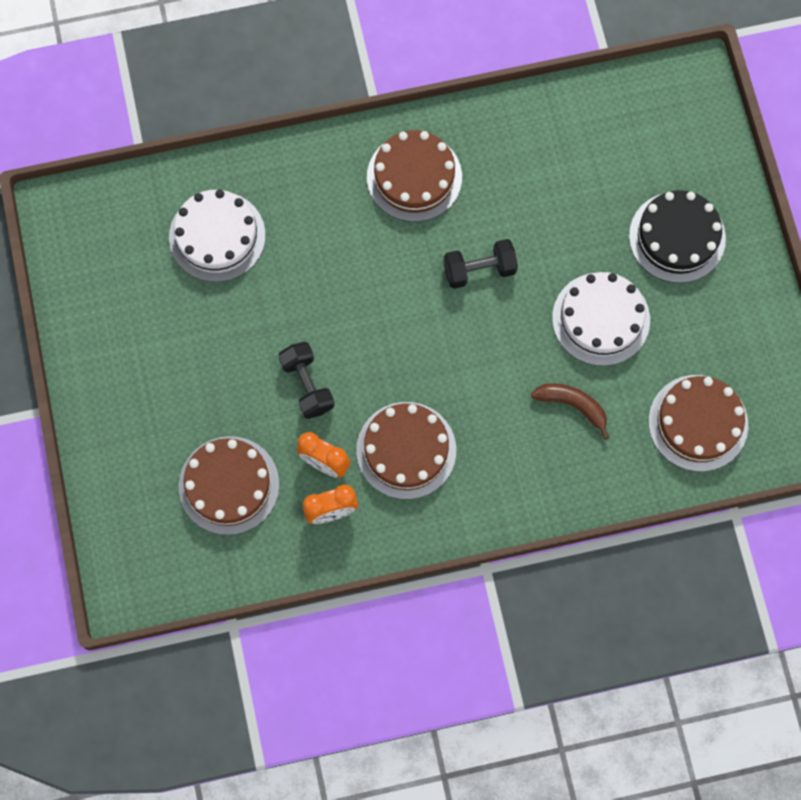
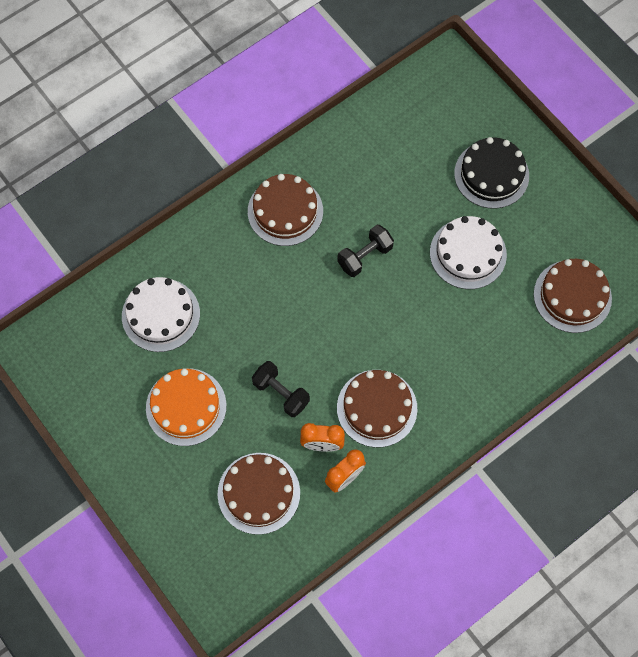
camera: 25 degrees left, 5 degrees down
brown banana [531,383,609,440] -> none
none -> orange cake [146,368,227,446]

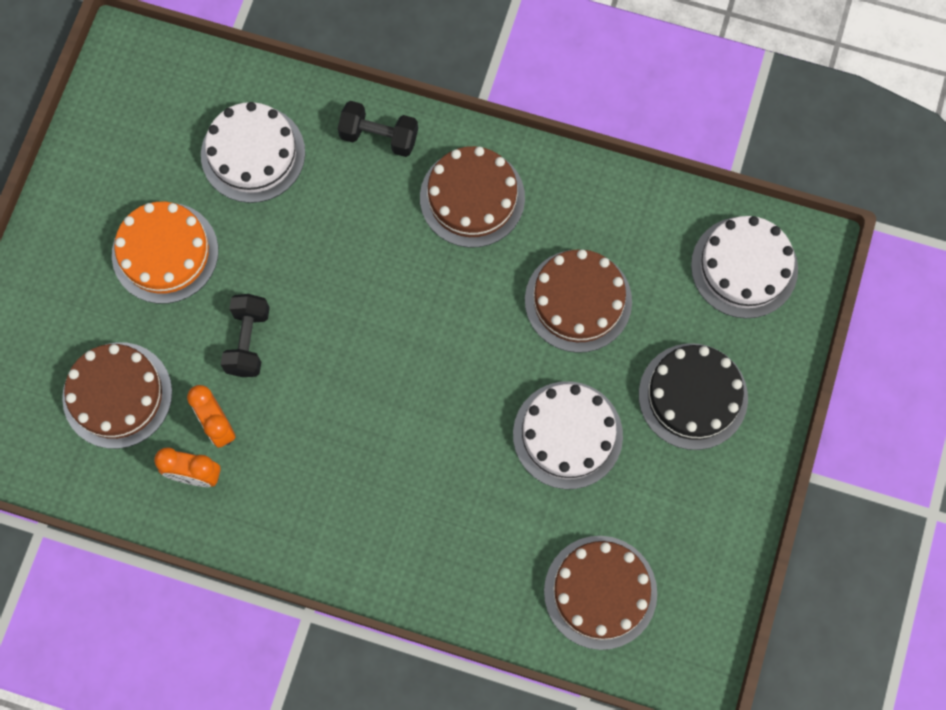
camera: 55 degrees right, 5 degrees up
black dumbbell [337,225,394,277] -> black dumbbell moved to [338,101,418,157]
brown cake [337,370,417,447] -> brown cake moved to [525,249,632,353]
none -> white cake [691,216,798,318]

